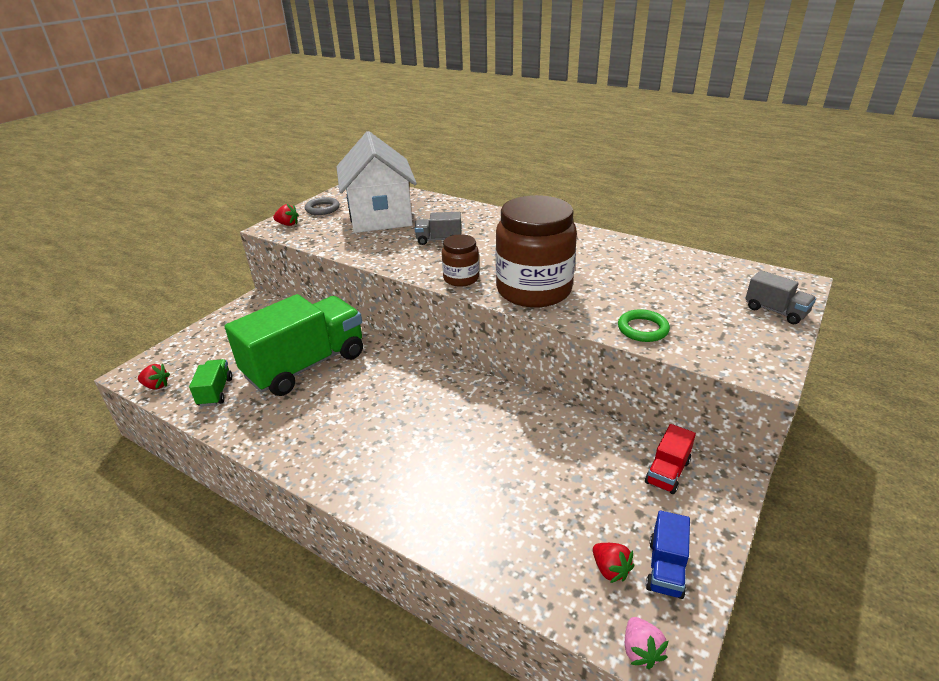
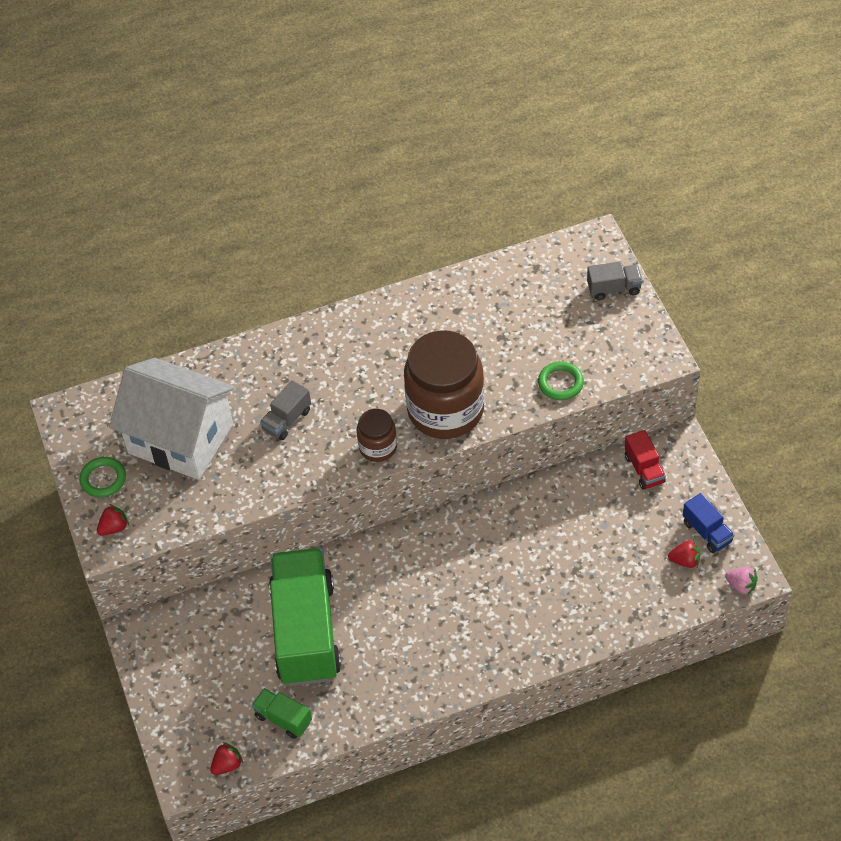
camera: 50 degrees left, 20 degrees up
grey ring [305,197,340,215] -> green ring [79,457,126,497]

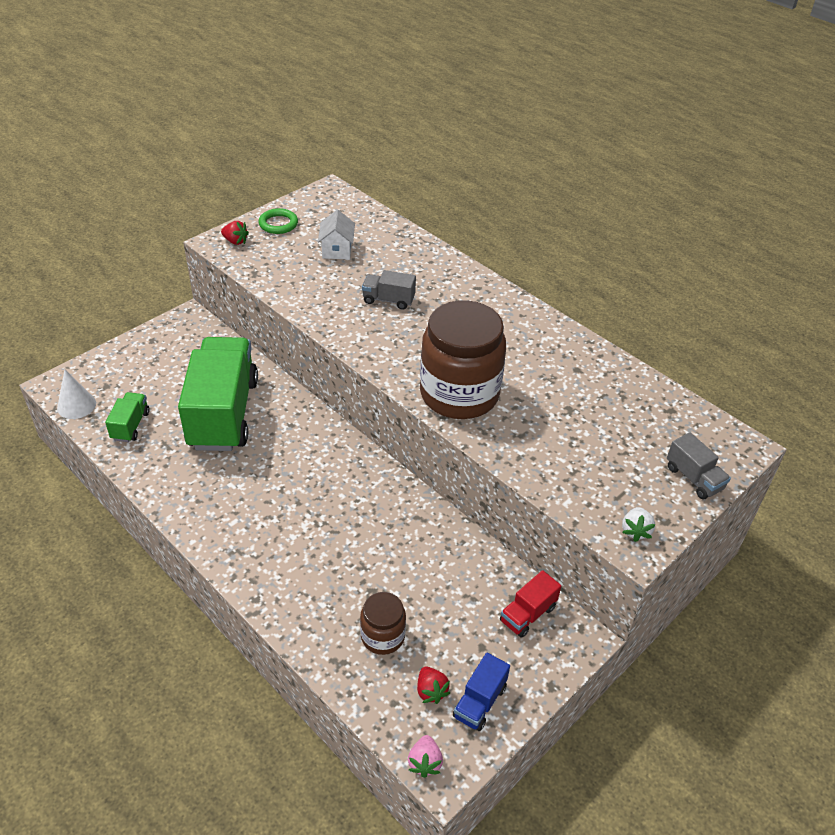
camera: 60 degrees right, 10 degrees down
white house [109,358,235,480] -> white house [318,210,355,259], size x0.43
red strawberry [210,742,243,775] -> white cone [57,370,96,419]
green truck [269,548,341,686] -> green truck turned 60 degrees counterclockwise [178,337,258,451]
brown jar [357,409,397,462] -> brown jar moved to [360,592,406,655]
green ring [538,362,584,400] -> none
none -> white strawberry [622,507,656,542]

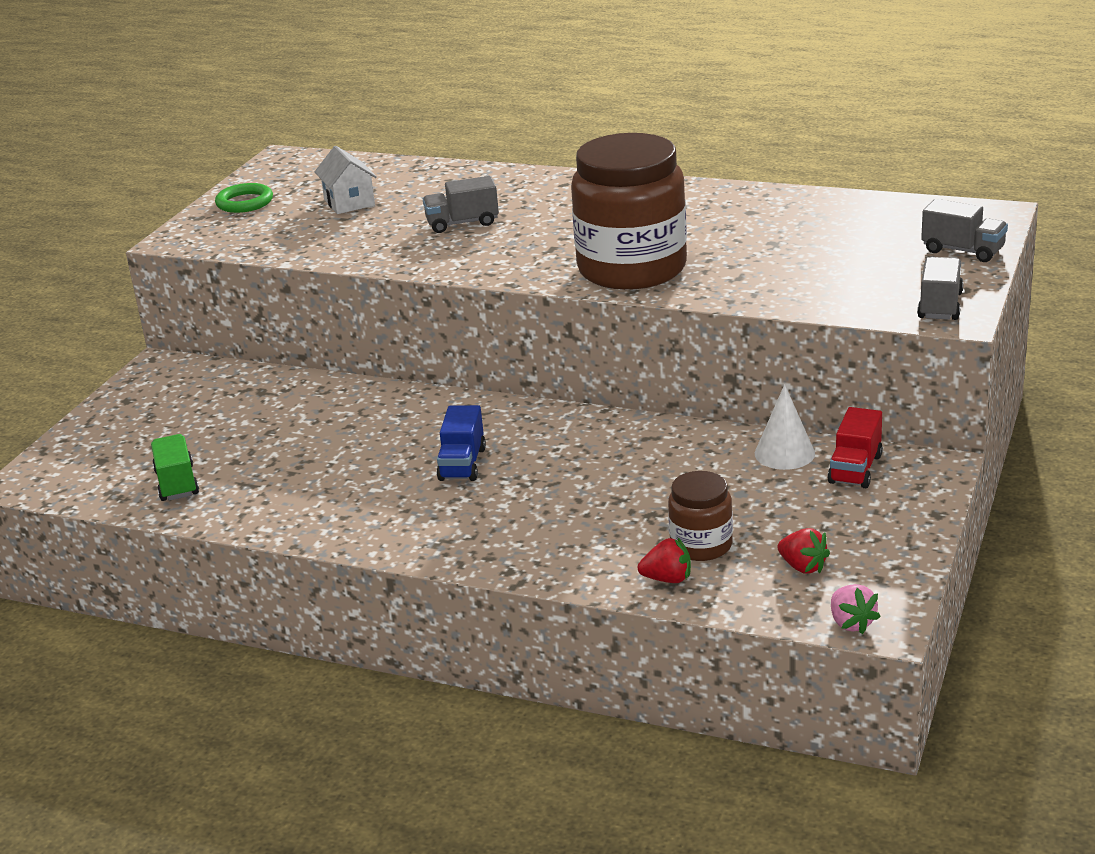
camera: 20 degrees left, 15 degrees down
white cone [57,370,96,419] -> white cone moved to [755,384,815,470]
green truck [178,337,258,451] -> none
red strawberry [221,221,249,245] -> red strawberry moved to [637,537,691,583]
blue truck [453,653,510,731] -> blue truck moved to [437,405,486,481]
white strawberry [622,507,656,542] -> grey truck [917,257,964,320]

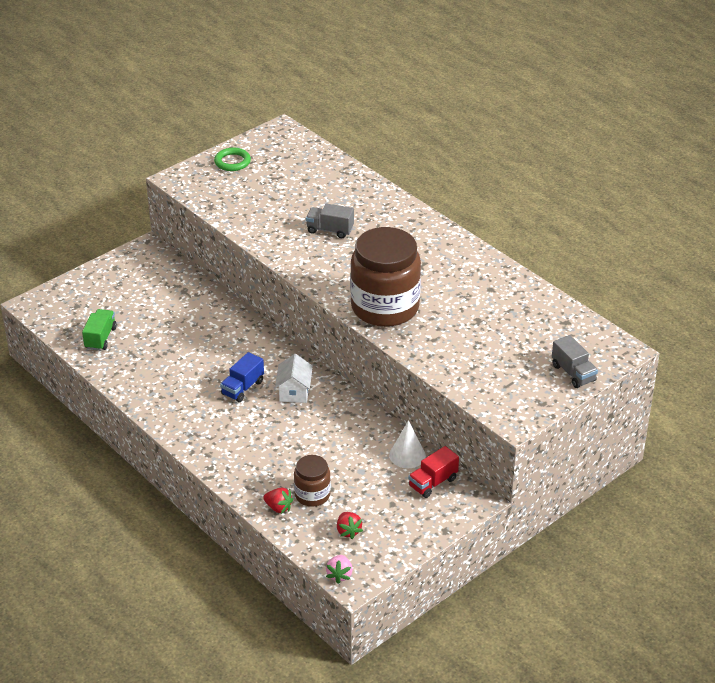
camera: 25 degrees right, 10 degrees up
white house [315,146,377,214] -> white house moved to [275,354,313,403]
grey truck [917,257,964,320] -> none

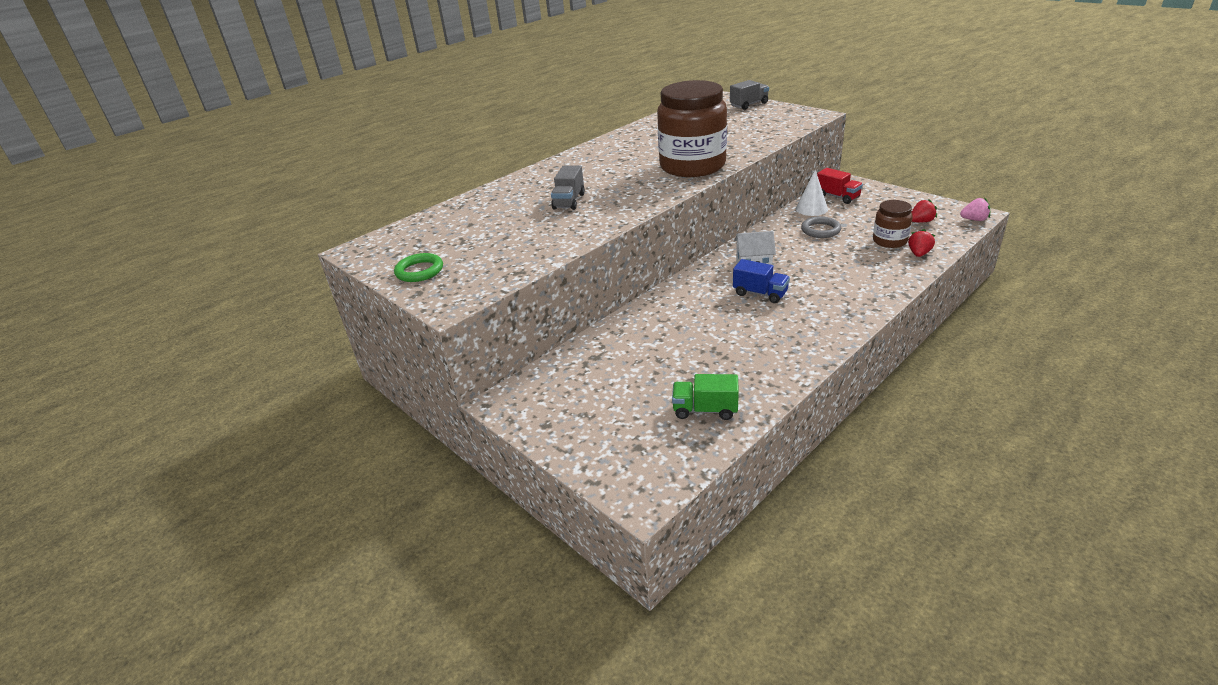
camera: 90 degrees left, 5 degrees down
none -> grey ring [801,216,841,238]

